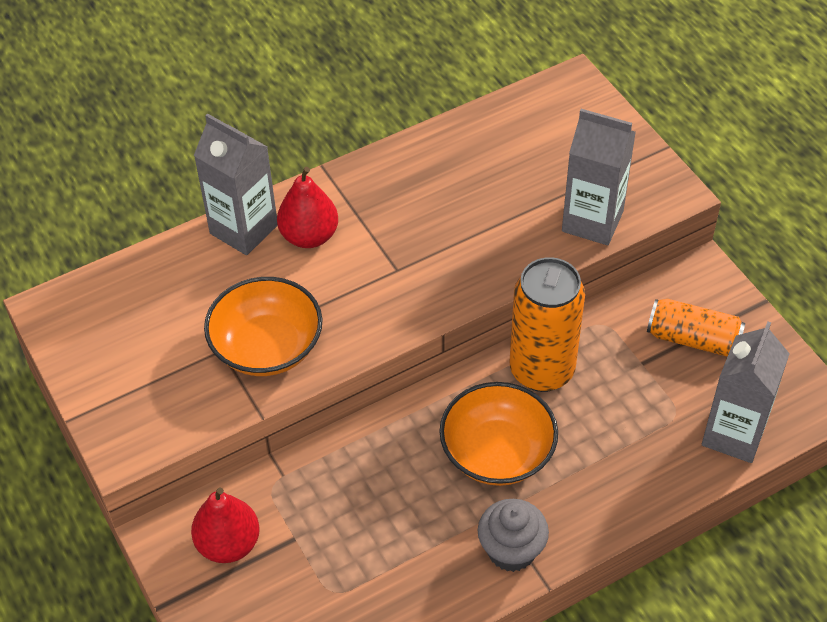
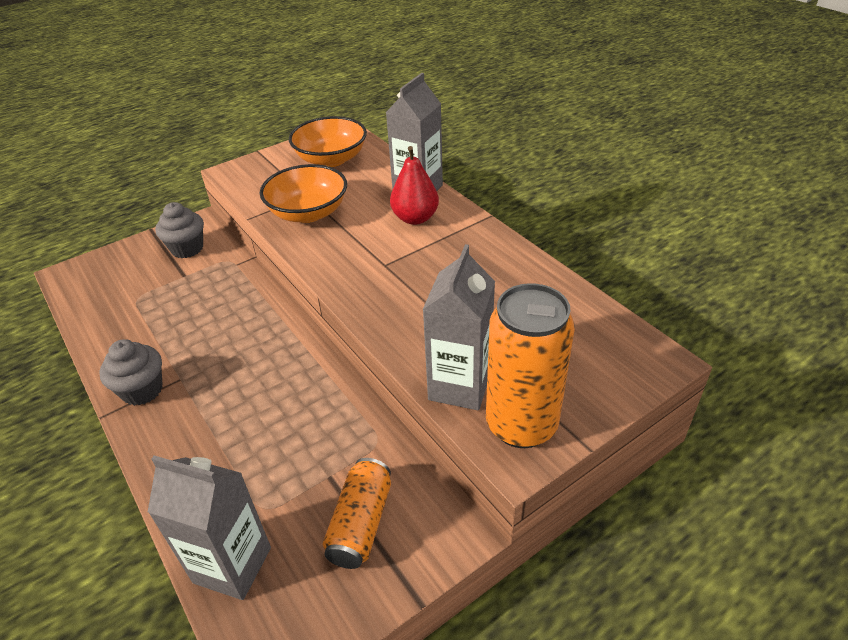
camera: 85 degrees right, 10 degrees down
red pear [191,488,260,563] -> grey cupcake [155,202,204,258]
orange bowl [439,382,558,486] -> orange bowl moved to [289,116,367,167]
orange can [510,257,585,392] -> orange can moved to [486,283,575,448]

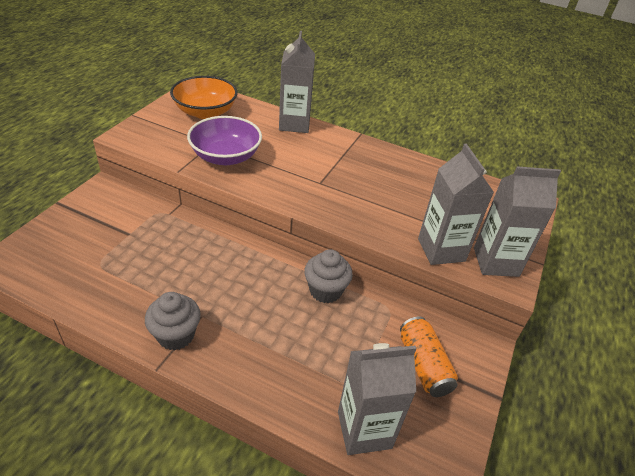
camera: 35 degrees left, 0 degrees up
grey cupcake [155,202,204,258] -> grey cupcake moved to [304,249,353,303]
orange bowl [260,164,347,223] -> purple bowl [187,116,262,165]
red pear [390,146,439,225] -> none
orange can [486,283,575,448] -> grey carton [474,167,561,277]

